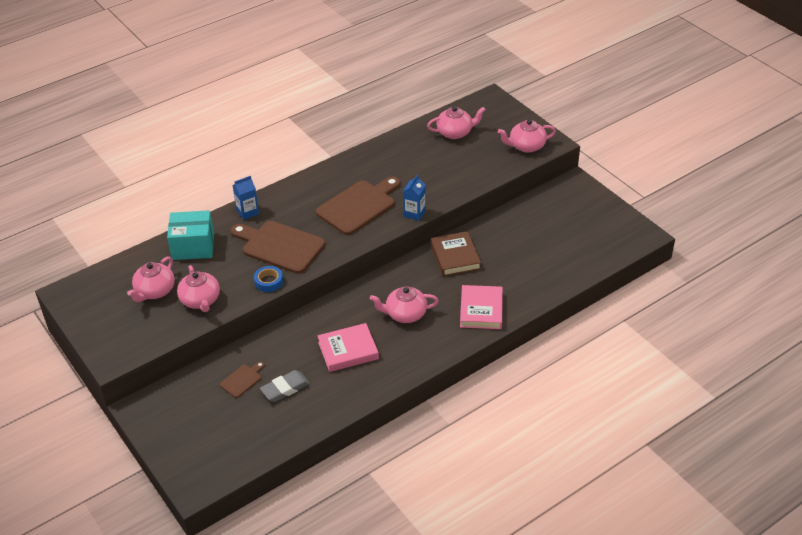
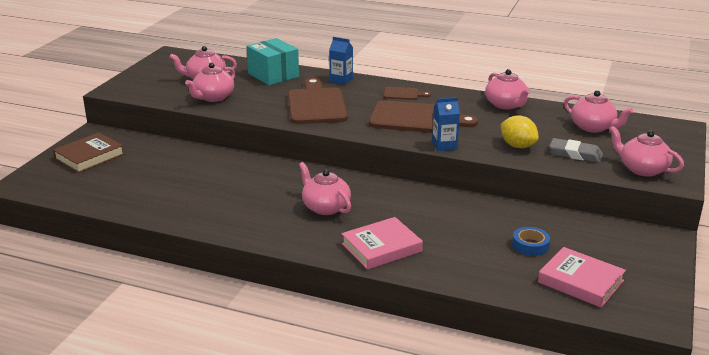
camera: 55 degrees right, 15 degrees down
brown cutting board [220,361,265,398] -> brown cutting board moved to [383,87,431,100]
blue tape [254,266,283,292] -> blue tape moved to [512,227,550,256]
grey eraser [260,370,310,402] -> grey eraser moved to [549,138,603,163]
pink book [317,323,379,372] -> pink book moved to [538,247,626,308]
brown book [431,231,481,276] -> brown book moved to [53,132,124,173]
none -> pink teapot [485,69,530,109]
none -> yellow lemon [501,115,539,148]

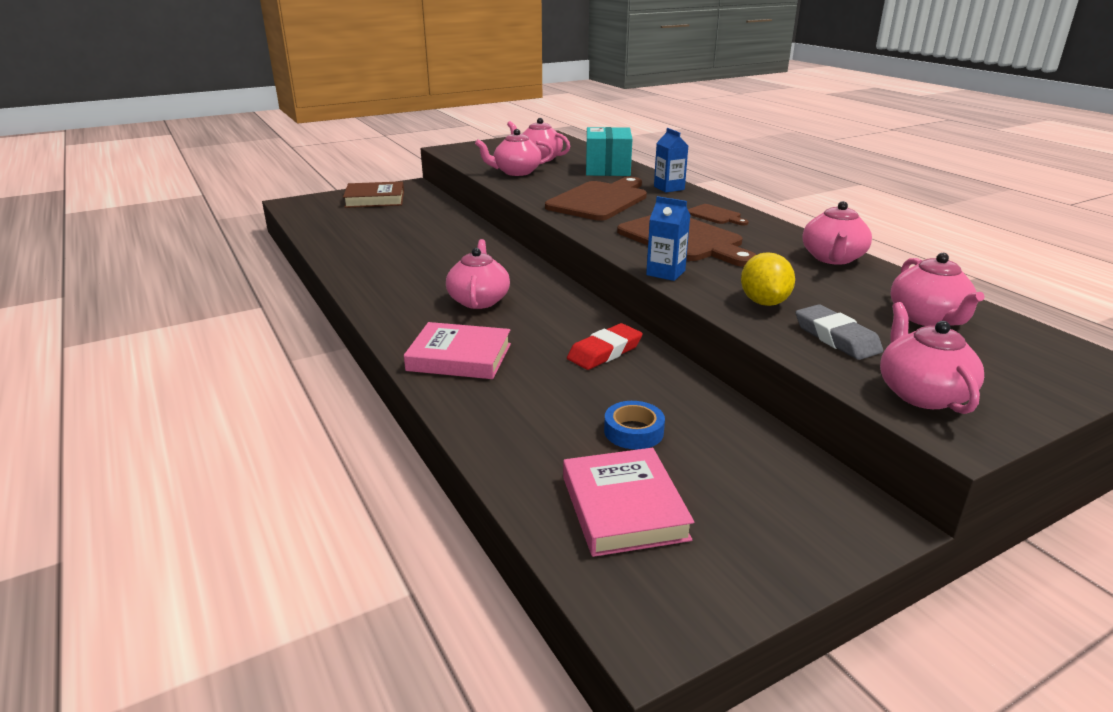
camera: 40 degrees right, 0 degrees up
none -> red eraser [567,323,643,370]

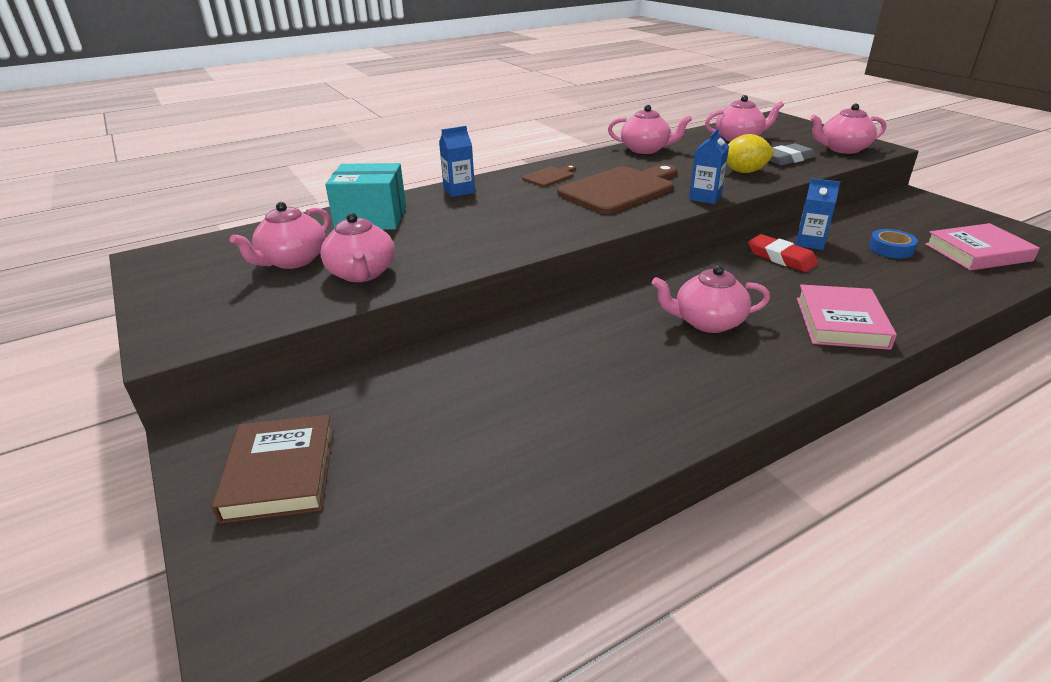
camera: 90 degrees left, 5 degrees up
brown cutting board [545,177,647,221] -> none
none -> blue carton [796,178,840,250]

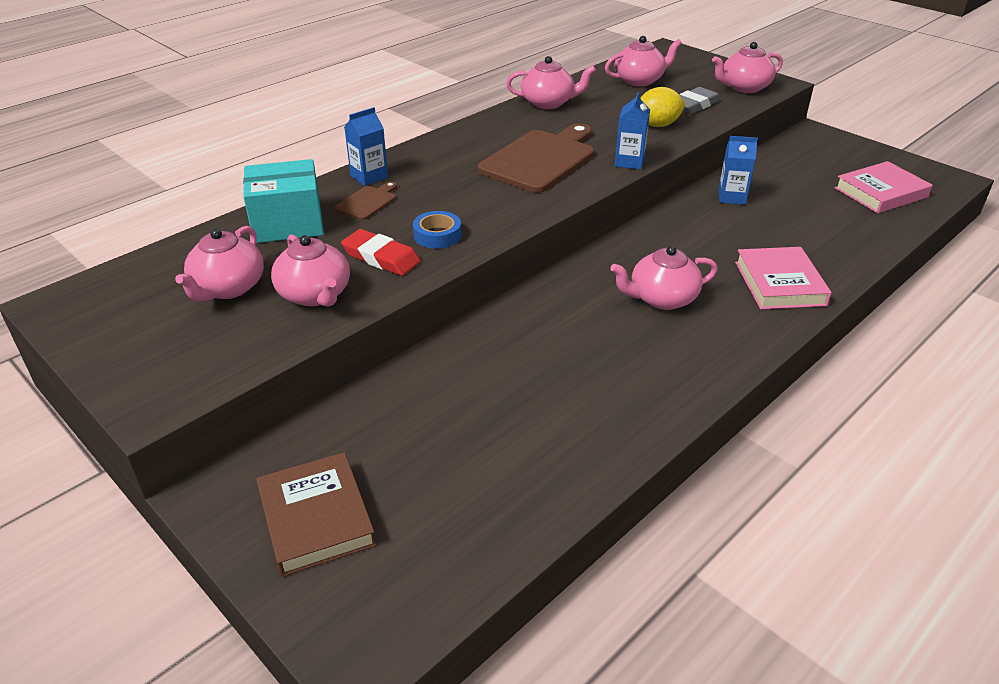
camera: 15 degrees left, 5 degrees up
brown cutting board [522,165,576,187] -> brown cutting board moved to [334,181,397,220]
red eraser [748,234,819,272] -> red eraser moved to [341,229,421,276]
blue tape [869,229,918,258] -> blue tape moved to [413,211,461,249]

